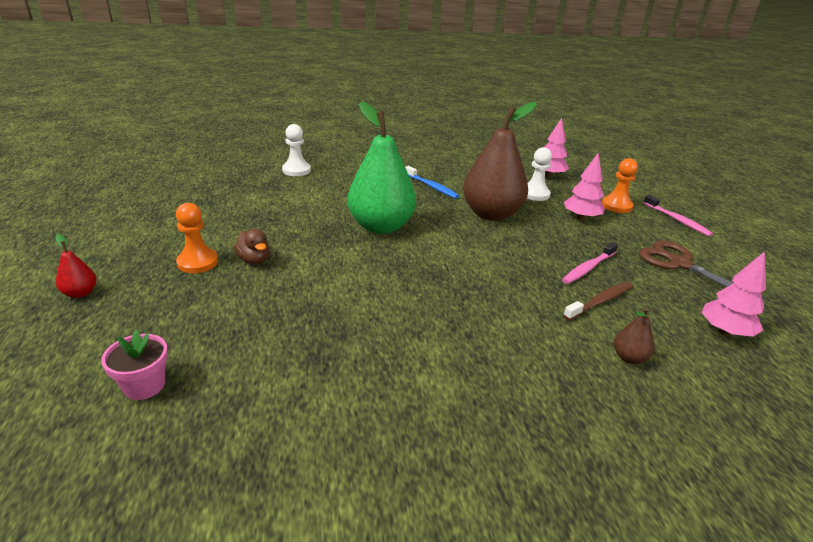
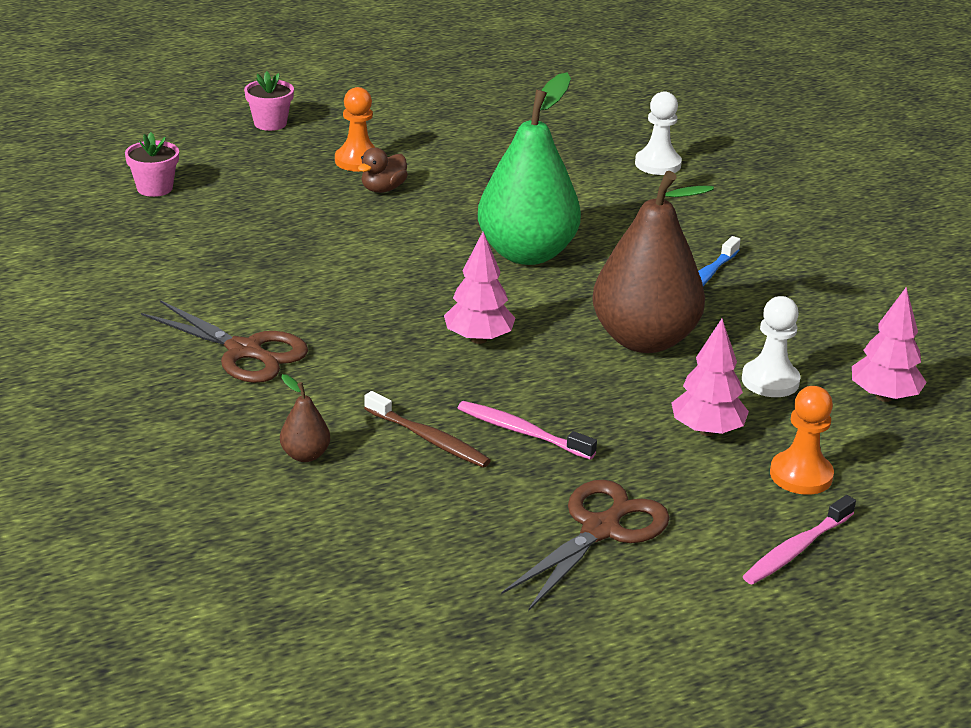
camera: 75 degrees right, 0 degrees up
red pear [56,234,96,298] -> pink flower pot [244,71,294,131]
pink tree [701,251,766,337] -> pink tree moved to [444,232,515,344]
none -> brown scissors [141,300,308,383]

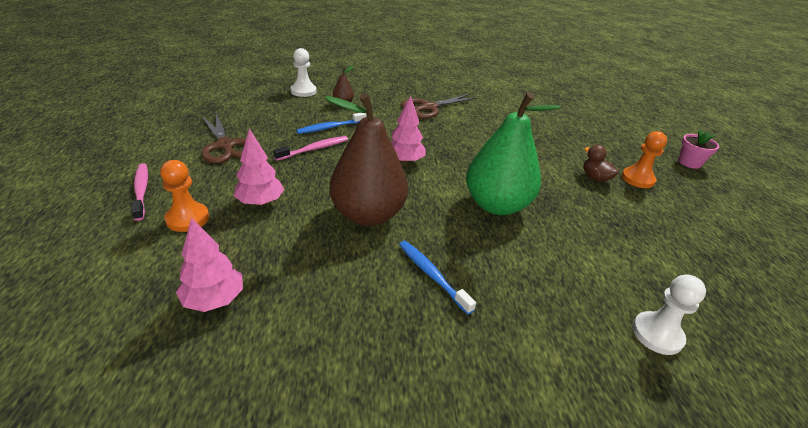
camera: 110 degrees right, 5 degrees up
pink flower pot [125,132,179,197] -> none
brown toothbrush [364,391,491,468] -> blue toothbrush [296,113,366,134]
white pawn [742,296,800,397] -> white pawn moved to [290,48,317,97]

